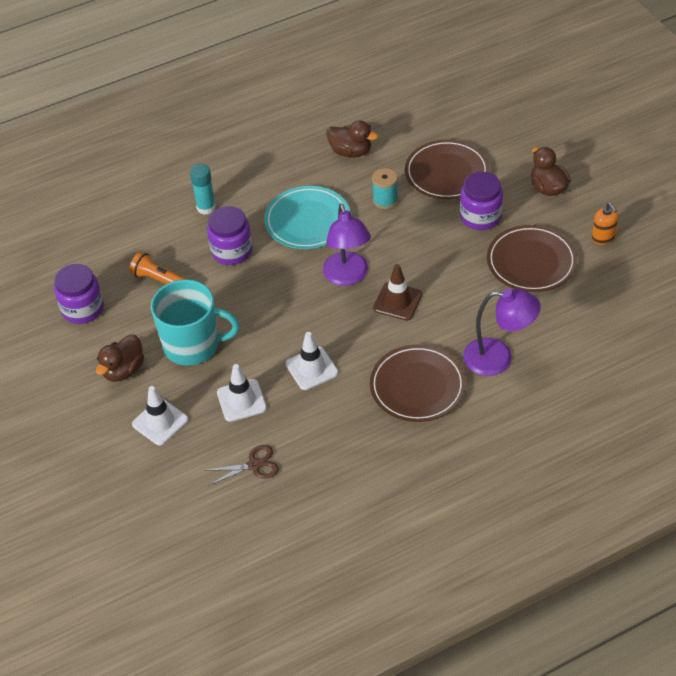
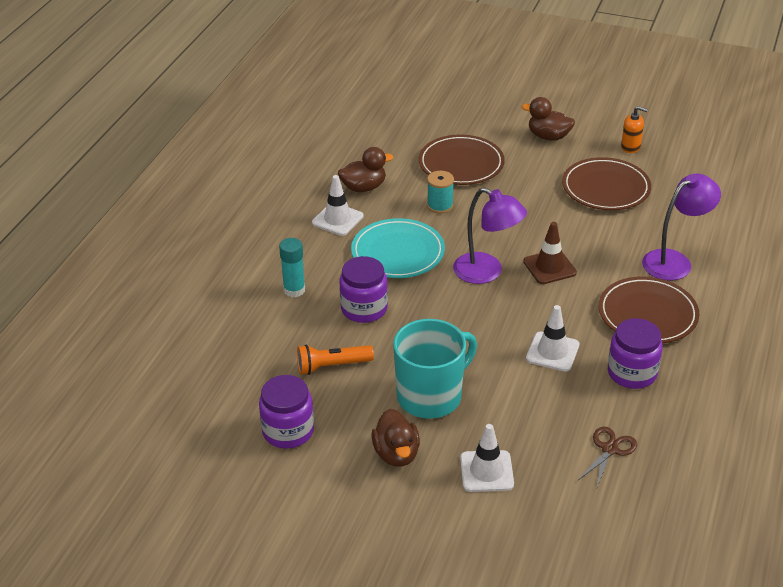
camera: 45 degrees left, 10 degrees down
white traffic cone [217,364,267,422] -> white traffic cone moved to [312,175,363,236]
purple jar [460,172,503,230] -> purple jar moved to [608,318,663,389]

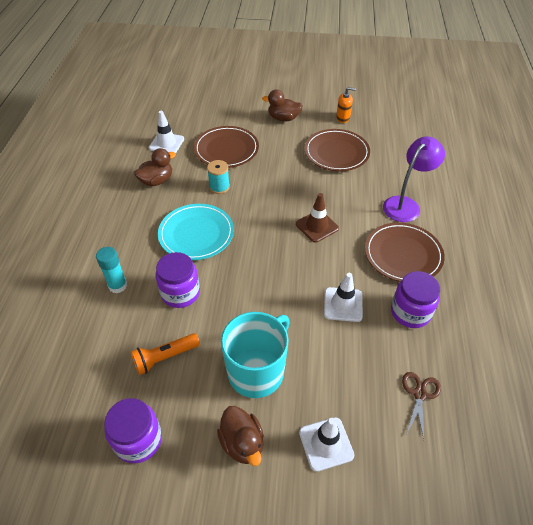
camera: 15 degrees left, 10 degrees up
white traffic cone [312,175,363,236] -> white traffic cone moved to [149,111,184,153]
purple lamp [453,187,527,284] -> none

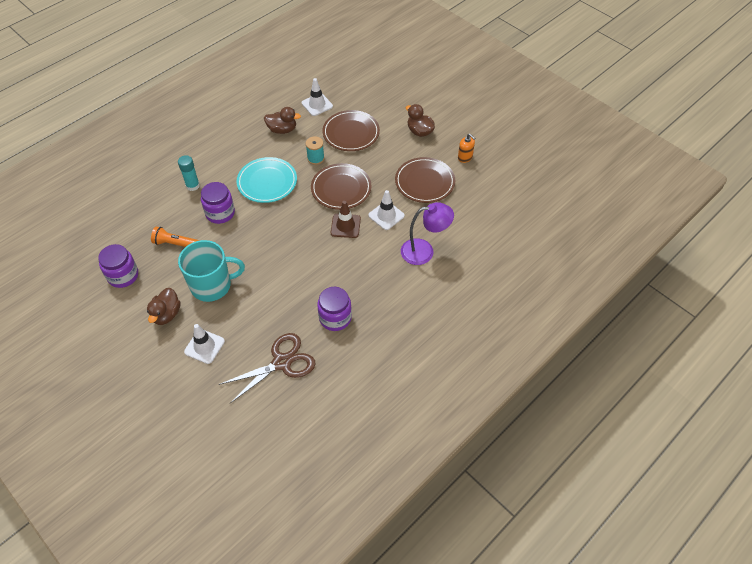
camera: 40 degrees right, 5 degrees up
white traffic cone [324,273,363,322] -> white traffic cone moved to [368,190,405,230]
brown plate [365,222,445,282] -> brown plate moved to [311,163,372,210]
brown scissors [402,372,441,439] -> brown scissors [219,333,315,403], size x1.81

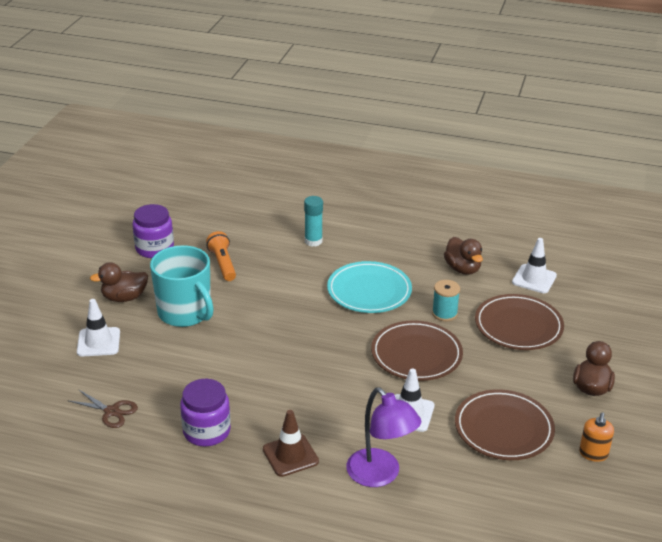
camera: 60 degrees right, 20 degrees down
purple jar [201,182,235,224] -> none
brown scissors [219,333,315,403] -> brown scissors [67,389,138,428], size x0.55
brown traffic cone [331,201,361,238] -> brown traffic cone moved to [263,410,319,477]

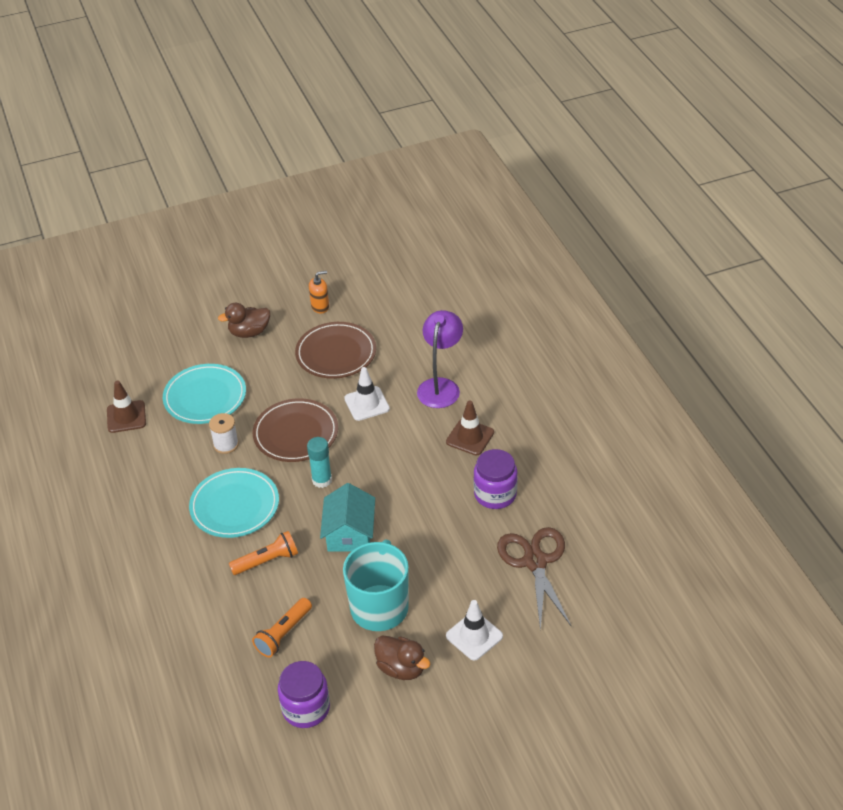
camera: 125 degrees left, 10 degrees up
brown scissors [67,389,138,428] -> brown scissors [497,527,572,631], size x1.81
turquoise glue stick [304,196,323,247] -> turquoise glue stick moved to [307,437,332,488]
turquoise spool [432,280,460,321] -> white spool [209,413,239,454]
brown duck [444,237,483,275] -> none
brown plate [475,294,564,350] -> turquoise plate [163,364,246,424]
white traffic cone [512,238,557,293] -> brown traffic cone [107,380,146,433]
none -> orange flashlight [229,531,298,575]
none -> turquoise house [320,483,375,552]

